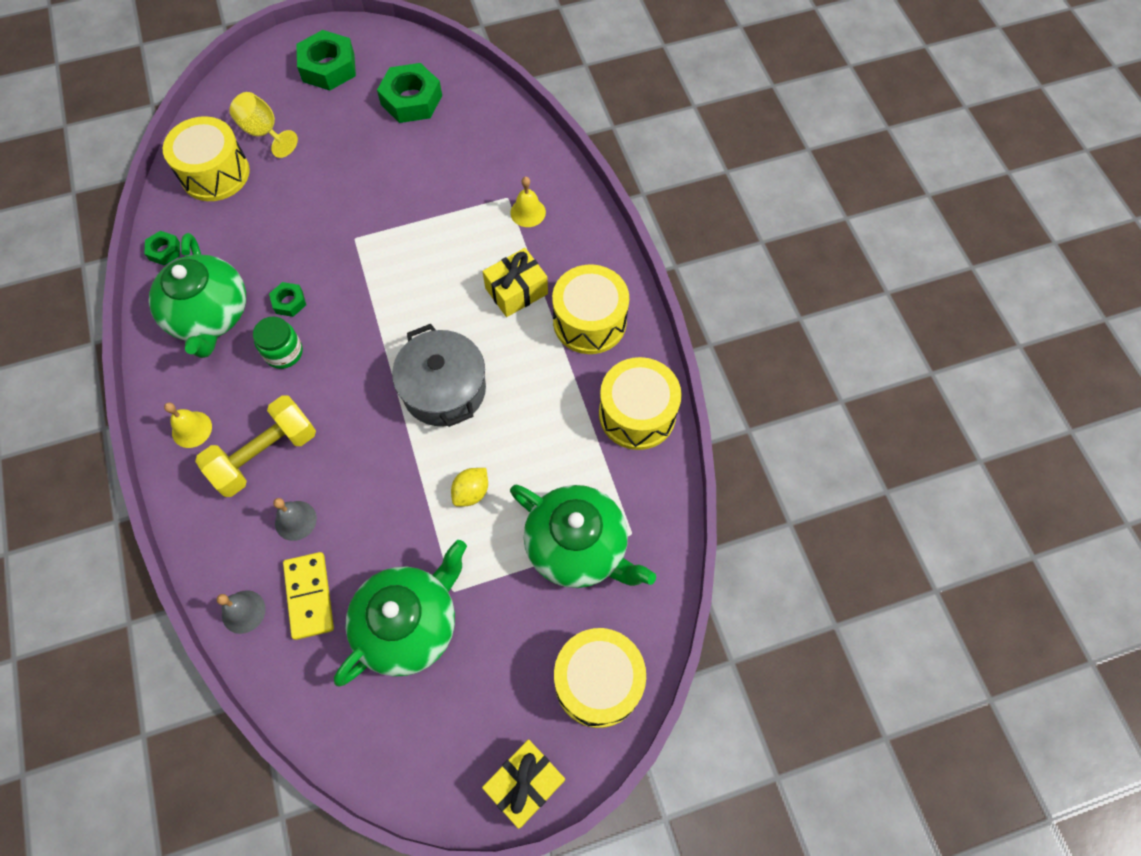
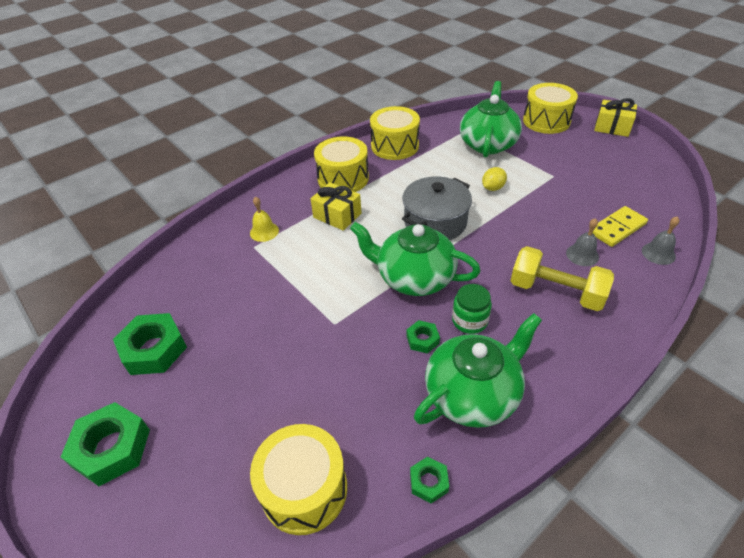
camera: 110 degrees left, 20 degrees down
yellow bell [164,402,212,448] -> none
yellow goblet [230,92,298,158] -> none
green teapot [334,540,467,686] -> green teapot moved to [350,222,481,296]
yellow lemon [451,468,488,507] -> yellow lemon turned 60 degrees counterclockwise [482,167,507,191]

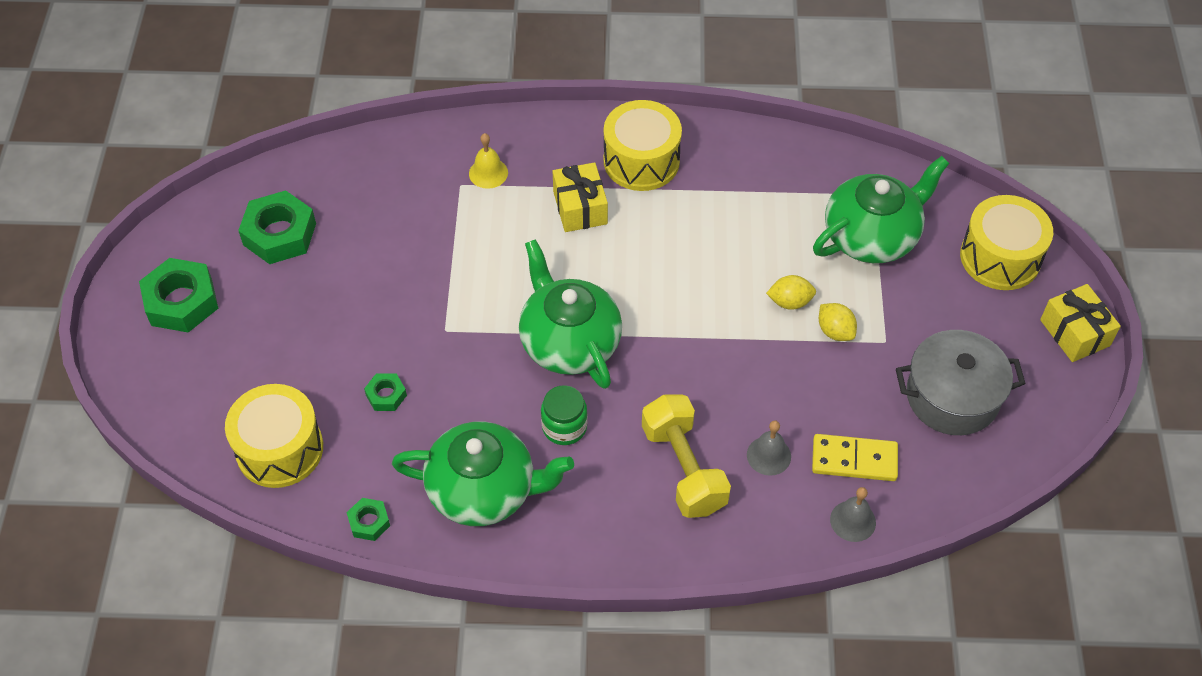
camera: 40 degrees right, 10 degrees up
yellow drum [370,106,420,160] -> none
grey pot [402,177,472,240] -> grey pot moved to [896,330,1026,435]
green nut [406,320,440,354] -> green nut moved to [364,373,407,411]
none -> yellow lemon [819,303,857,341]

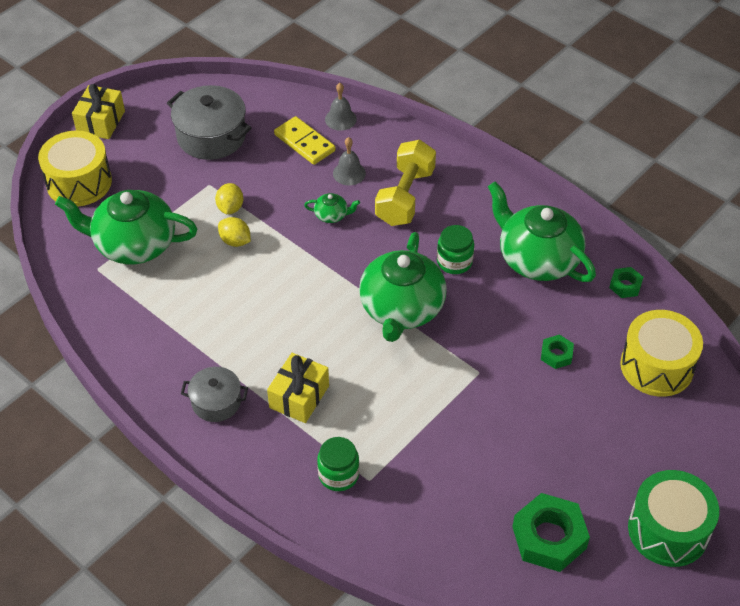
camera: 140 degrees left, 5 degrees down
green nut [139,258,218,333] -> green drum [628,470,719,567]
yellow bell [469,133,508,189] -> green jar [317,437,359,491]
yellow drum [604,100,682,191] -> grey pot [181,367,248,422]
none -> green teapot [304,193,360,223]

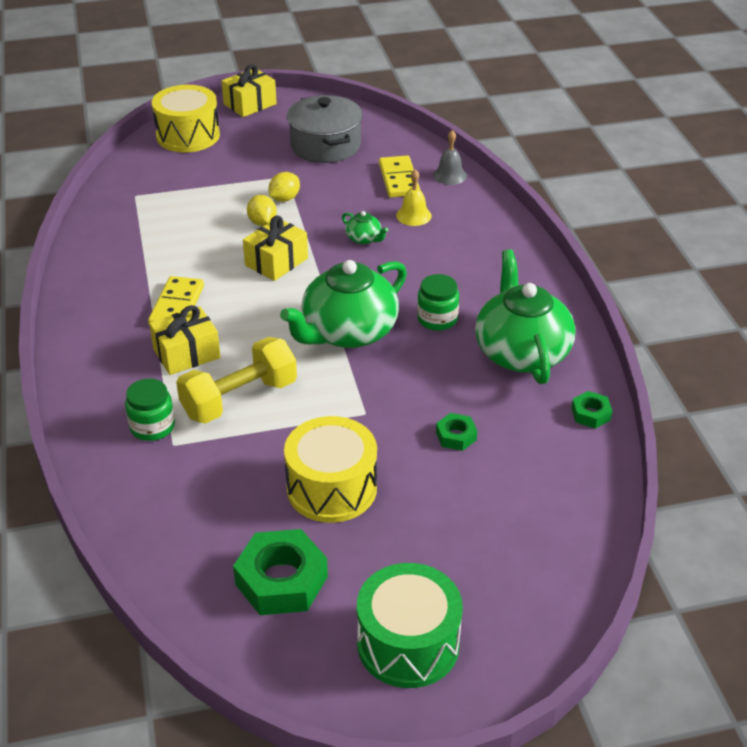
camera: 35 degrees right, 10 degrees down
green teapot [55,190,198,264] -> none
grey pot [181,367,248,422] -> none
grey bell [333,137,366,186] -> yellow bell [396,169,432,226]
yellow dumbbell [375,140,436,226] -> yellow dumbbell moved to [176,337,297,424]
yellow drum [620,310,703,397] -> yellow drum moved to [284,416,377,523]
none -> yellow domino [148,276,204,326]
none -> yellow gift [243,216,308,281]

